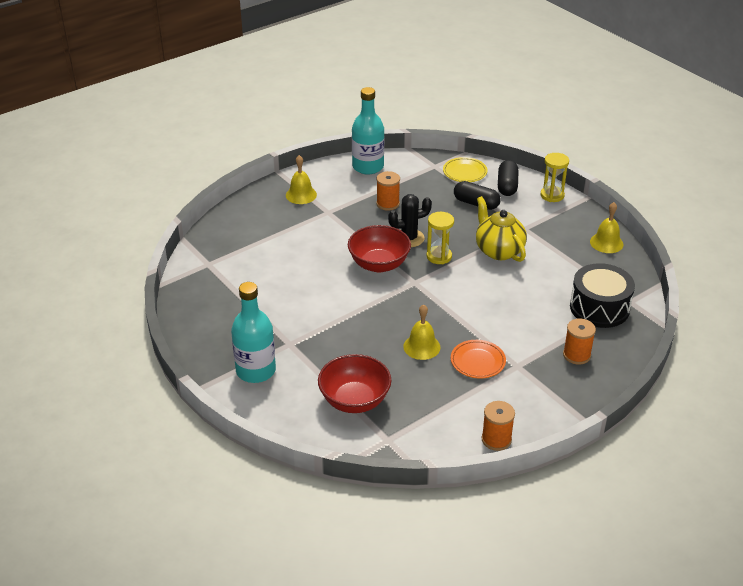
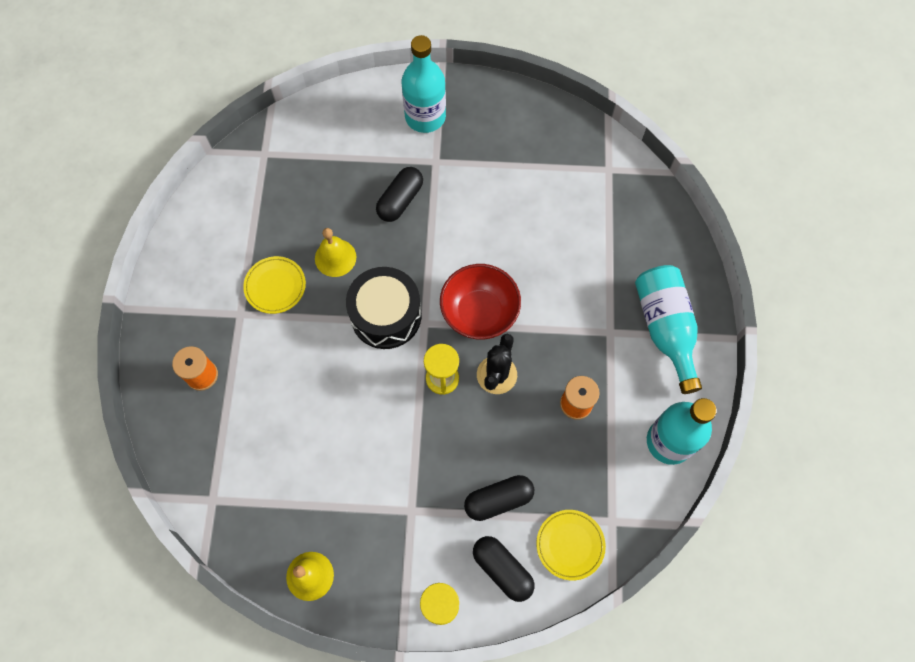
camera: 130 degrees right, 30 degrees up
yellow bell [286,155,317,204] -> turquoise bottle [635,265,702,394]
red bowl [318,354,391,413] -> none
orange plate [451,340,506,379] -> yellow plate [243,256,306,314]
yellow teapot [476,196,527,262] -> none
orange spool [482,401,515,451] -> none
black drum [570,263,635,328] -> black drum moved to [346,267,422,349]
none -> black capsule [376,167,423,222]

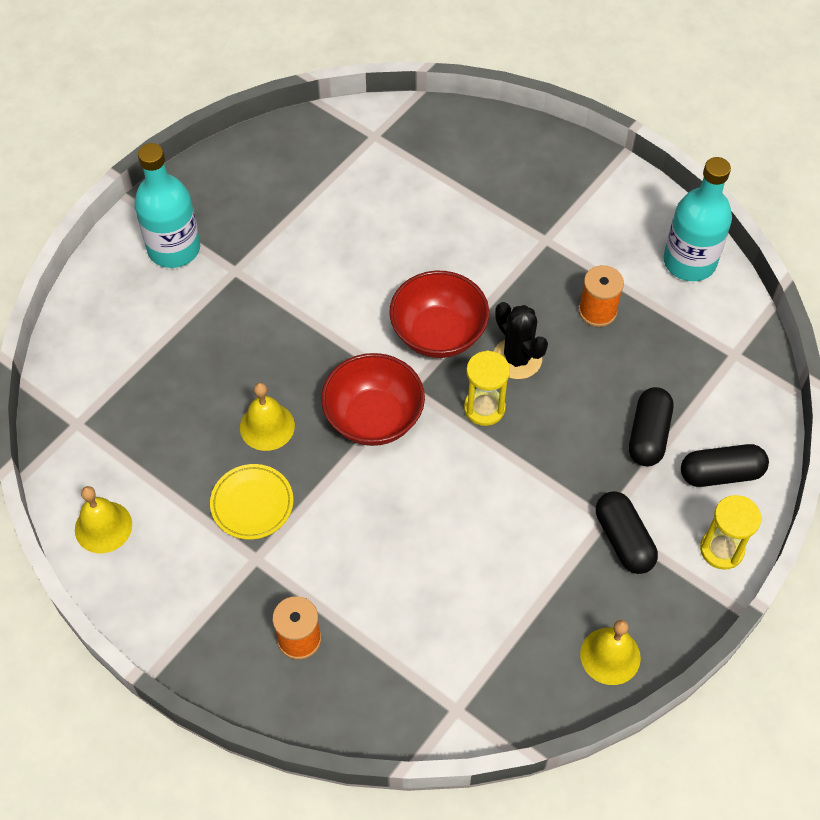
camera: 55 degrees left, 10 degrees down
black drum [346,267,422,349] -> red bowl [321,353,425,446]
black capsule [376,167,423,222] -> black capsule moved to [596,491,658,574]
yellow plate [536,510,606,580] -> none
turquoise bottle [635,265,702,394] -> none
none -> yellow bell [75,486,132,553]

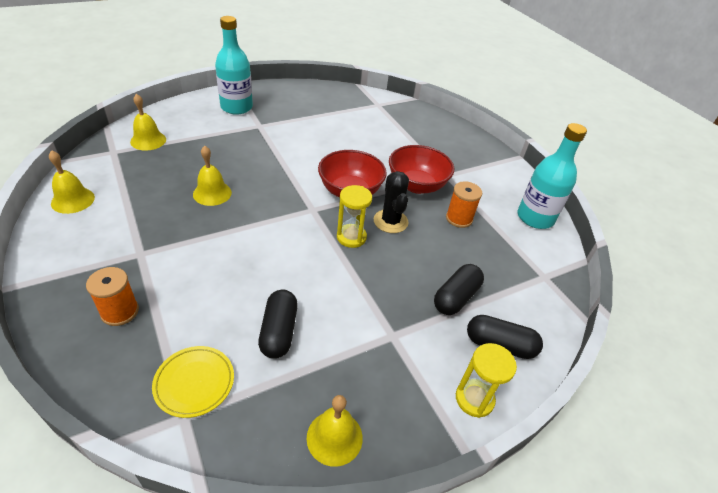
camera: 20 degrees right, 15 degrees down
yellow plate [210,464,293,540] -> yellow plate moved to [152,346,234,418]
red bowl [321,353,425,446] -> red bowl moved to [389,145,454,194]
black capsule [596,491,658,574] -> black capsule moved to [258,290,298,359]
none -> yellow bell [130,94,166,151]

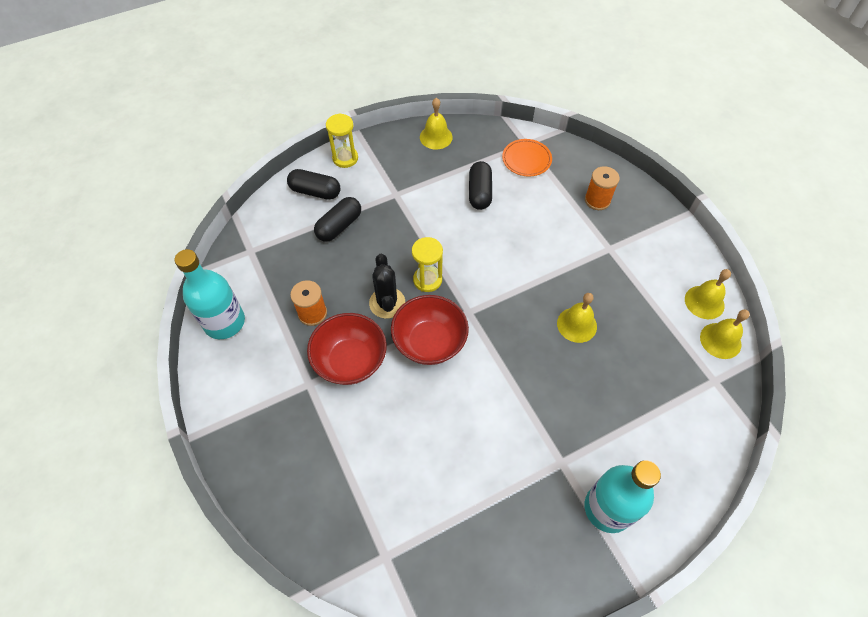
camera: 175 degrees left, 15 degrees up
yellow bell [130,94,166,151] -> yellow bell moved to [700,309,750,359]
yellow plate [152,346,234,418] -> orange plate [502,139,552,177]

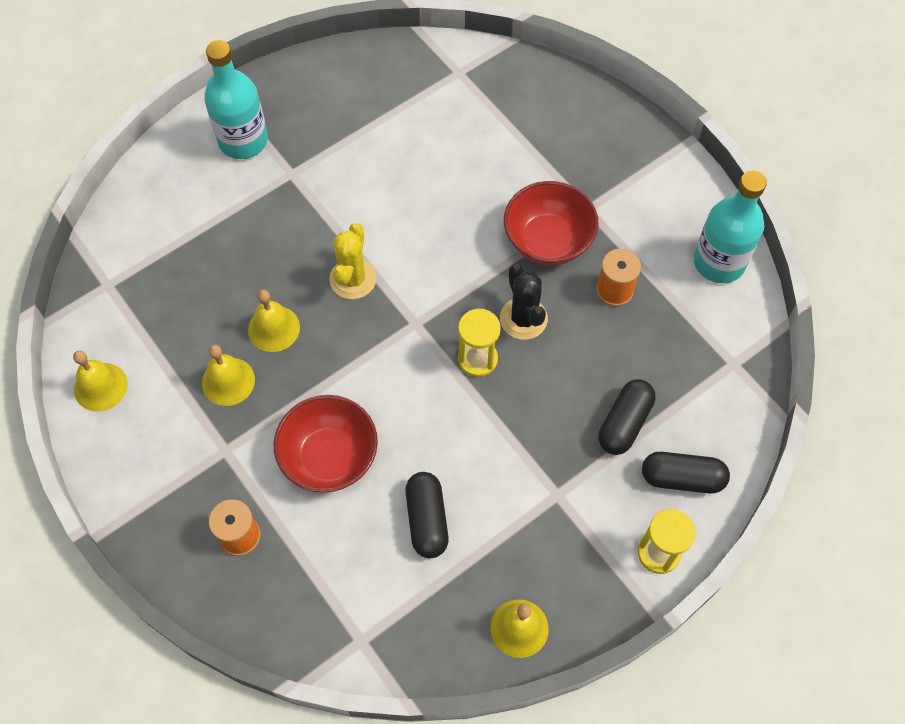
camera: 170 degrees right, 5 degrees up
red bowl [391,295,469,365] -> red bowl moved to [274,395,378,493]
orange plate [502,139,552,177] -> none
yellow bell [700,309,750,359] -> yellow bell moved to [202,345,255,406]
none -> yellow cactus [329,223,377,299]

